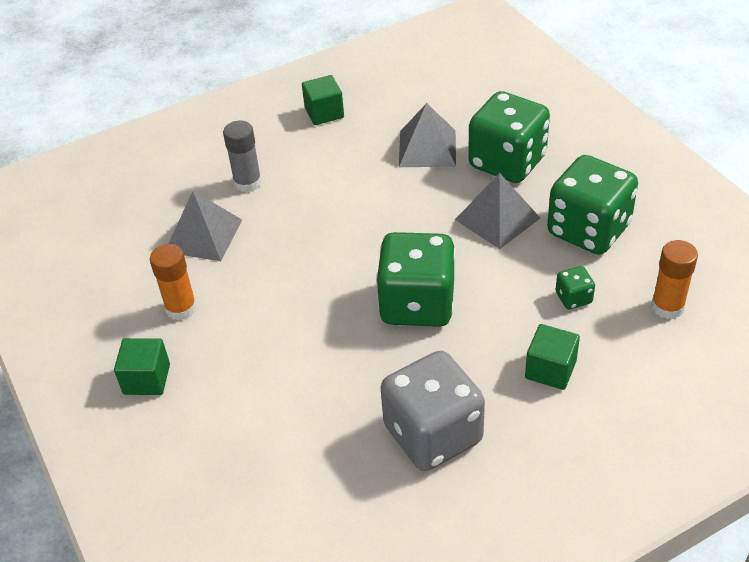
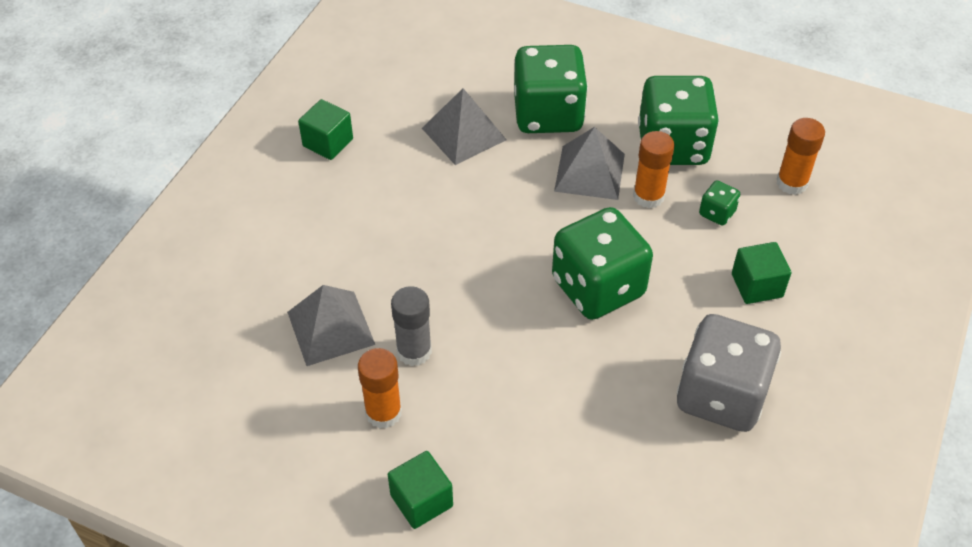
camera: 40 degrees left, 5 degrees up
grey glue stick [223,120,262,192] -> grey glue stick moved to [391,286,432,366]
none -> orange glue stick [633,131,675,209]

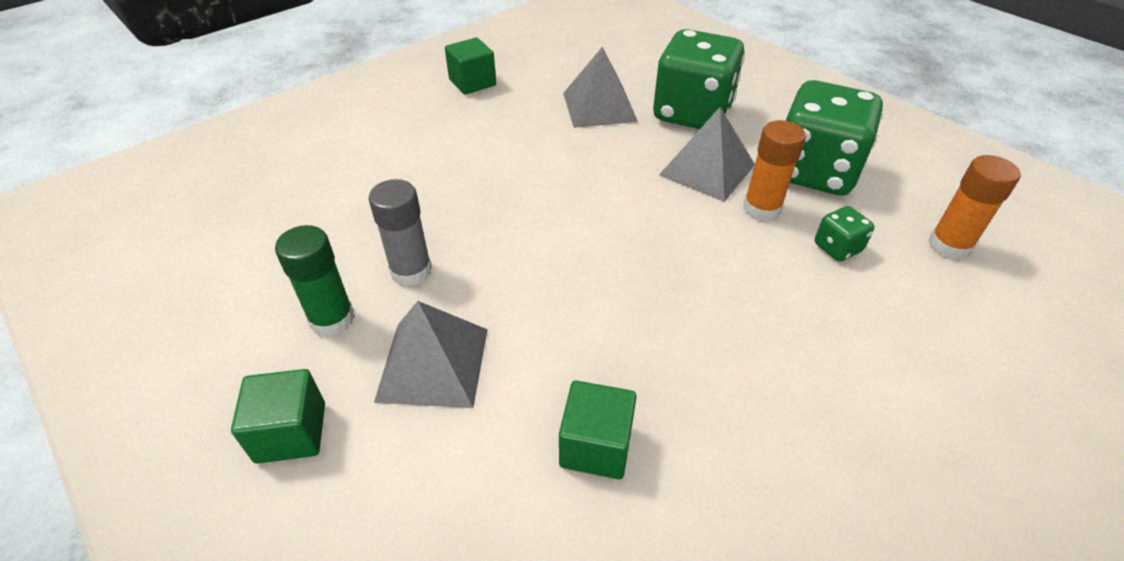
camera: 25 degrees right, 5 degrees down
grey pyramid [287,285,375,366] -> grey pyramid moved to [374,301,488,408]
orange glue stick [358,348,402,429] -> green glue stick [275,225,355,337]
green dice [552,207,653,320] -> none
grey dice [677,314,781,432] -> none
green cube [732,242,791,304] -> green cube moved to [559,380,637,479]

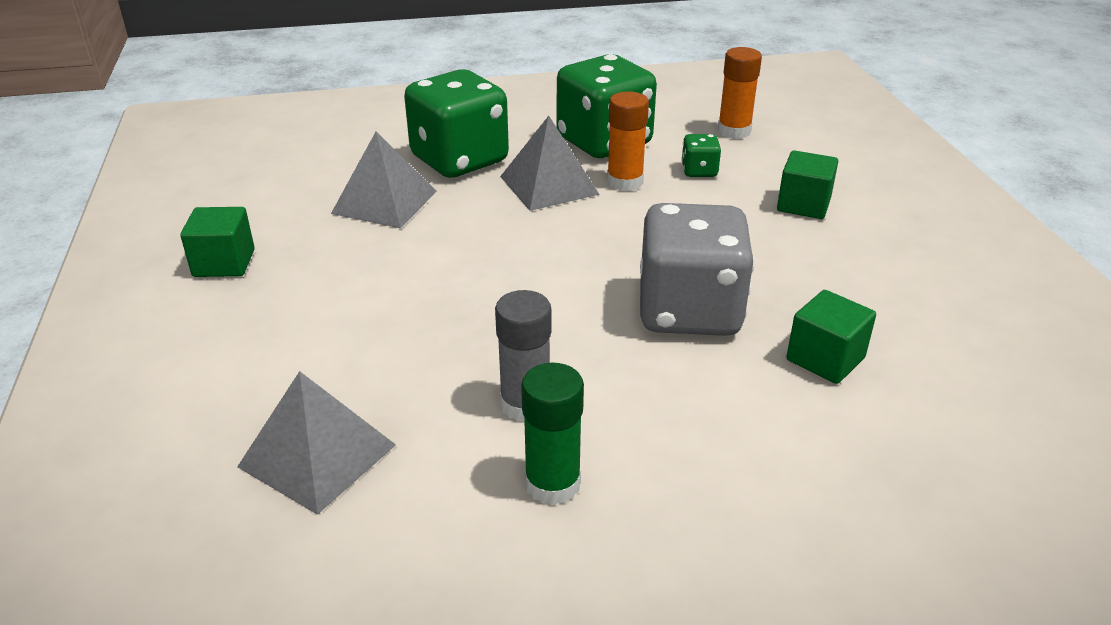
camera: 60 degrees left, 10 degrees down
green cube [231,369,325,464] -> green cube moved to [777,150,838,219]
grey pyramid [374,301,488,408] -> grey pyramid moved to [237,371,396,515]
none -> grey dice [640,203,754,336]

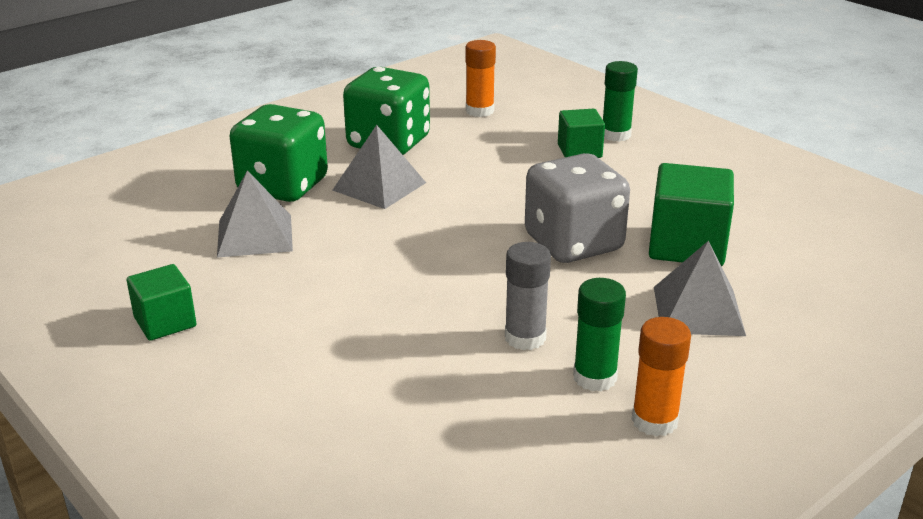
camera: 30 degrees left, 5 degrees down
grey pyramid [237,371,396,515] -> grey pyramid moved to [654,241,746,336]
orange glue stick [607,91,649,191] -> orange glue stick moved to [632,317,691,437]
green dice [681,134,721,177] -> none
green cube [786,290,876,384] -> green cube [649,163,734,266], size x1.64
none -> green glue stick [603,61,638,142]

